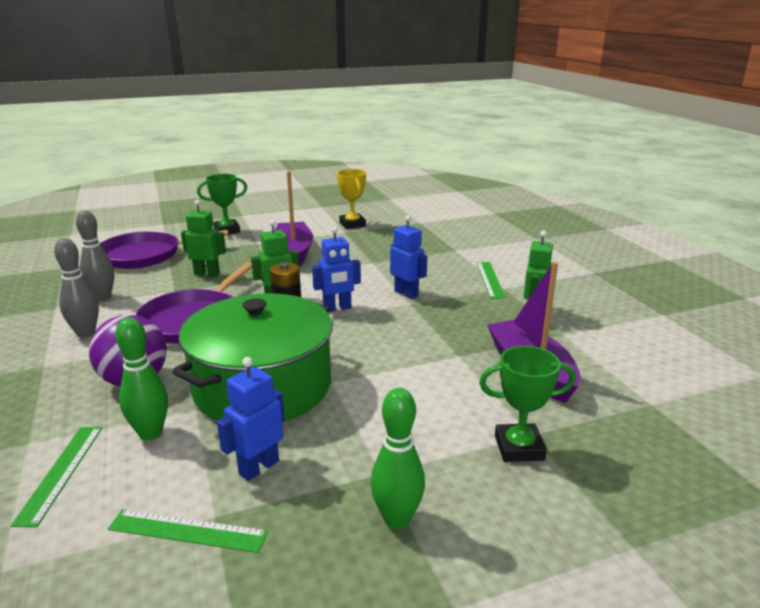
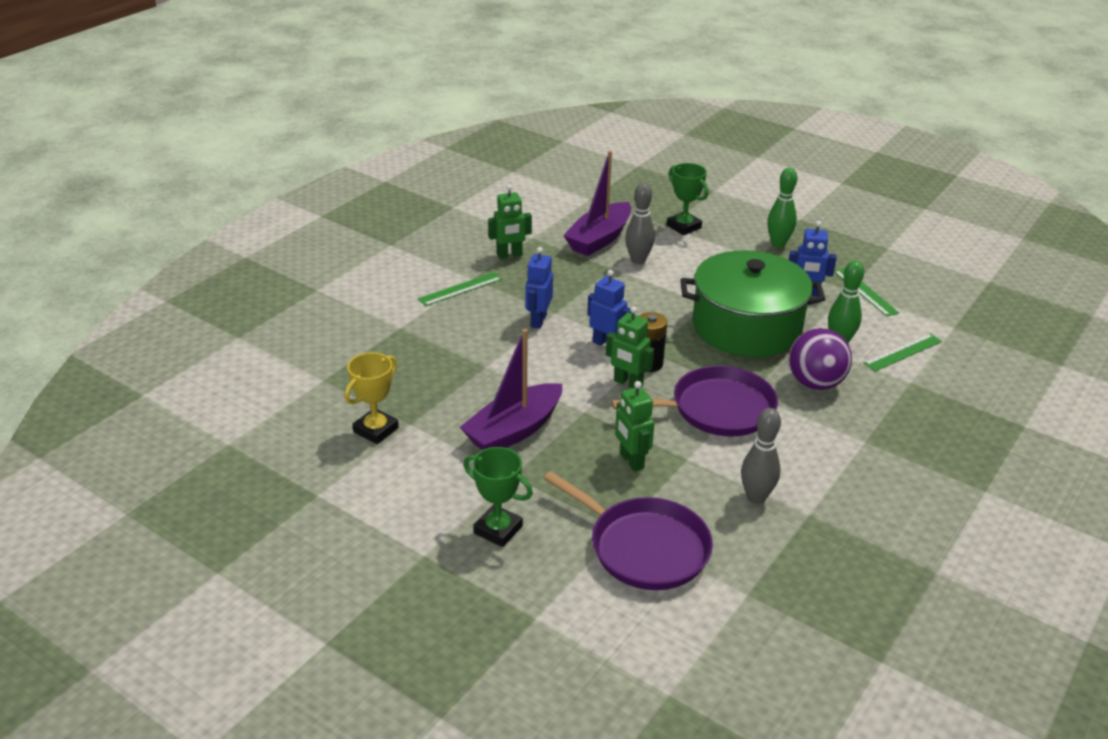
camera: 125 degrees left, 10 degrees up
grey bowling pin [54,238,99,338] -> grey bowling pin moved to [625,183,655,264]

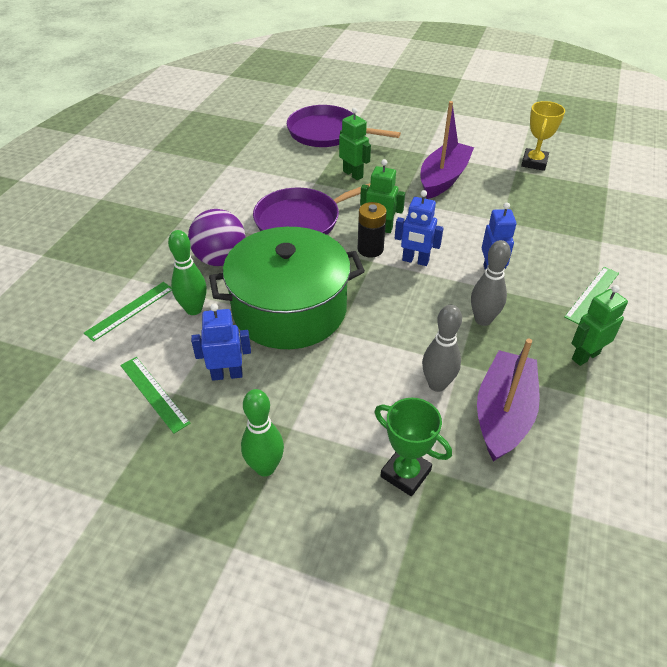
camera: 165 degrees right, 10 degrees up
green trophy [463,447,533,547] -> none
grey bowling pin [741,408,781,504] -> grey bowling pin moved to [471,240,511,326]

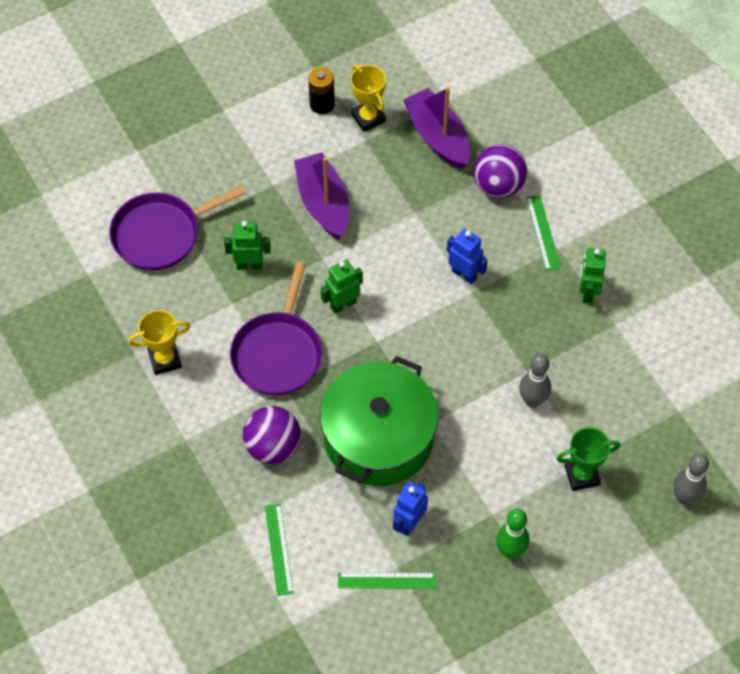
camera: 50 degrees left, 15 degrees up
green bowling pin [168,230,207,315] -> none
black battery [358,202,387,258] -> black battery moved to [308,67,335,114]
blue robot [395,190,443,266] -> none
grey bowling pin [471,240,511,326] -> grey bowling pin moved to [673,454,709,505]
purple boat [477,339,540,462] -> purple boat moved to [403,87,470,168]
none -> yellow trophy [128,310,190,375]
none -> purple ball [474,144,527,198]

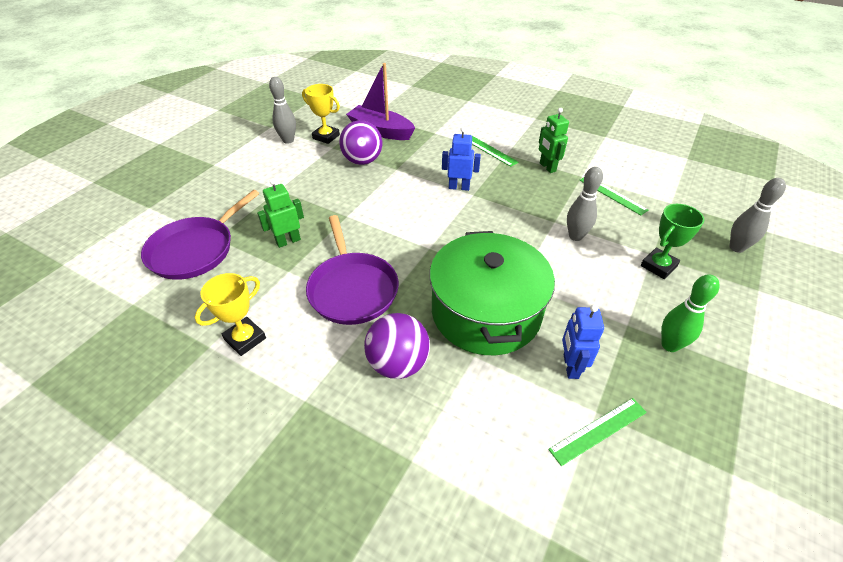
camera: 30 degrees left, 15 degrees down
green ruler [265,504,294,596] -> green ruler moved to [580,177,648,215]
purple boat [294,152,349,239] -> none
black battery [308,67,335,114] -> grey bowling pin [269,77,296,144]
green robot [321,259,363,314] -> none
purple ball [474,144,527,198] -> purple ball moved to [339,120,382,165]

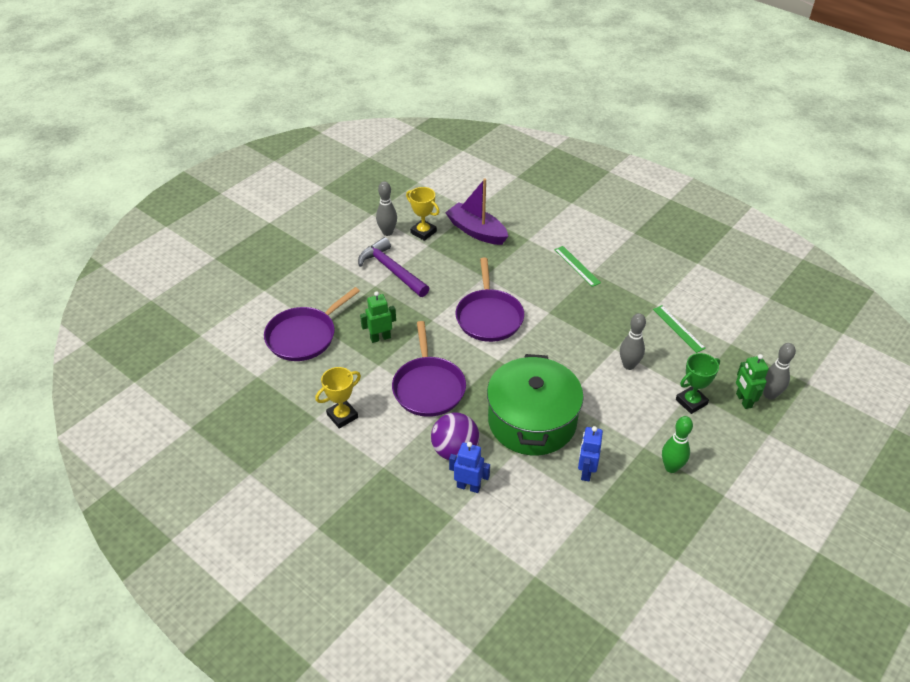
camera: 10 degrees right, 0 degrees up
purple ball [339,120,382,165] -> none
blue robot [442,127,481,191] -> blue robot moved to [449,442,490,493]
green robot [539,108,569,173] -> green robot moved to [736,354,769,409]
green ruler [548,398,647,466] -> none
none -> purple hammer [358,237,429,297]
none -> purple pan [456,258,524,342]

